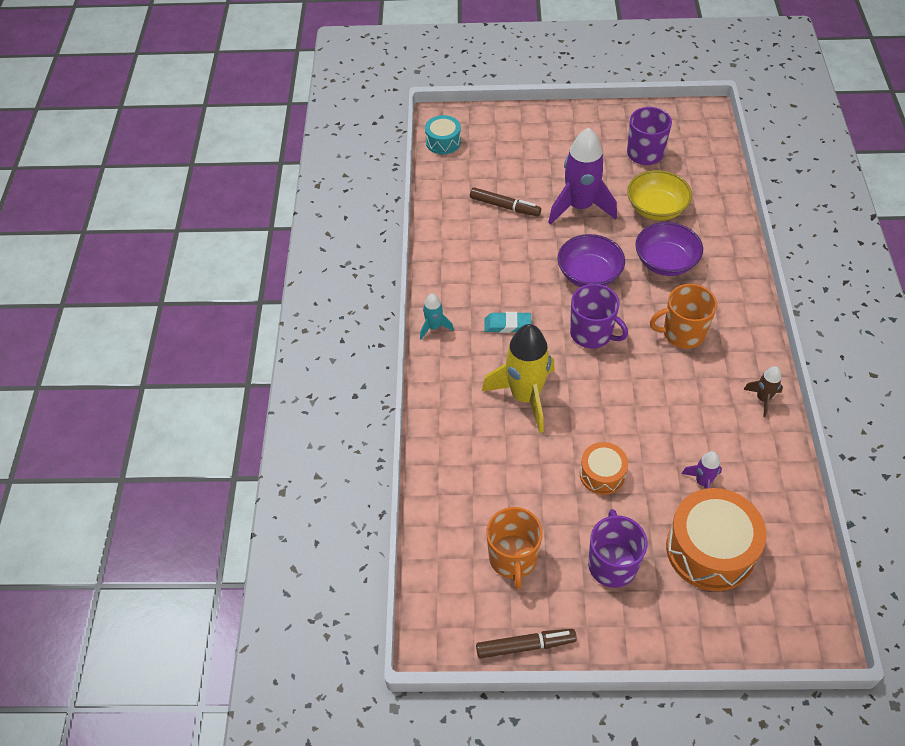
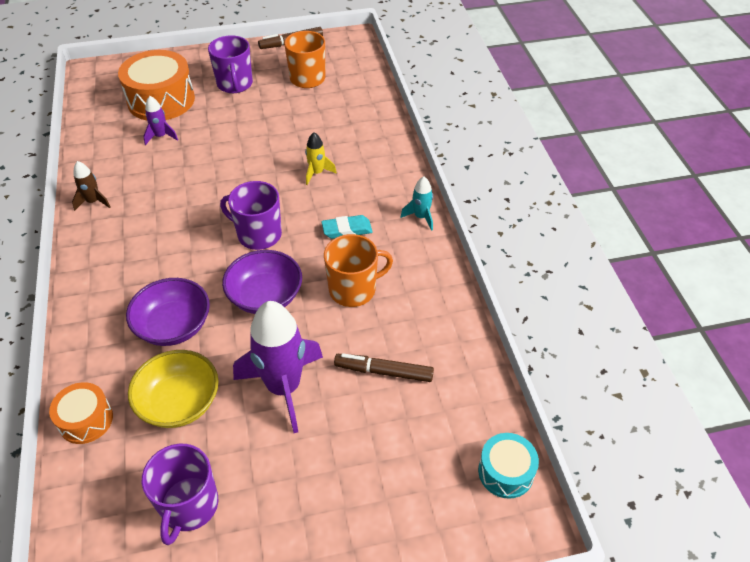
camera: 165 degrees right, 5 degrees down
yellow rocket [482,324,555,433] -> yellow rocket [305,132,337,185], size x0.47
orange drum [580,442,628,495] -> orange drum moved to [49,382,113,444]
orange mug [650,284,717,349] -> orange mug moved to [324,234,393,307]

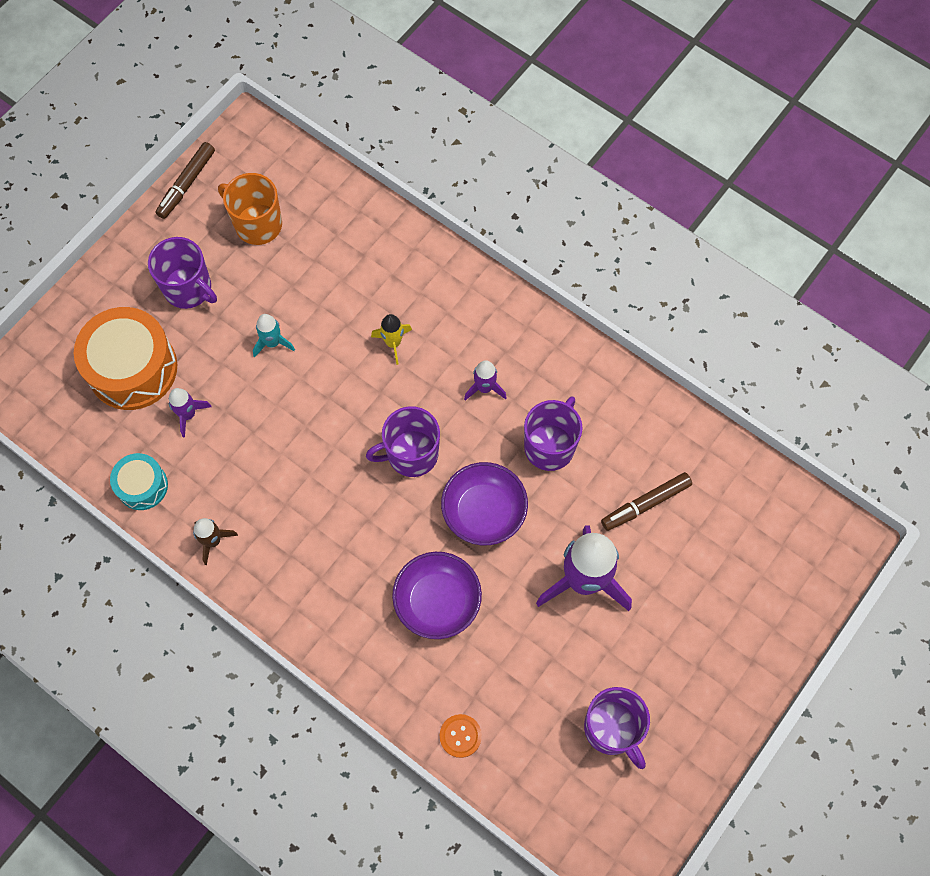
camera: 40 degrees left, 20 degrees up
orange drum [49,382,113,444] -> orange button [440,714,482,758]
yellow bowl [128,350,219,428] -> none
turquoise eraser [321,215,373,239] -> purple rocket [464,360,507,401]
orange mug [324,234,393,307] -> purple mug [524,396,582,471]
turquoise rocket [401,176,433,231] -> turquoise rocket moved to [253,314,295,358]
turquoise drum [478,433,539,499] -> turquoise drum moved to [110,453,168,510]

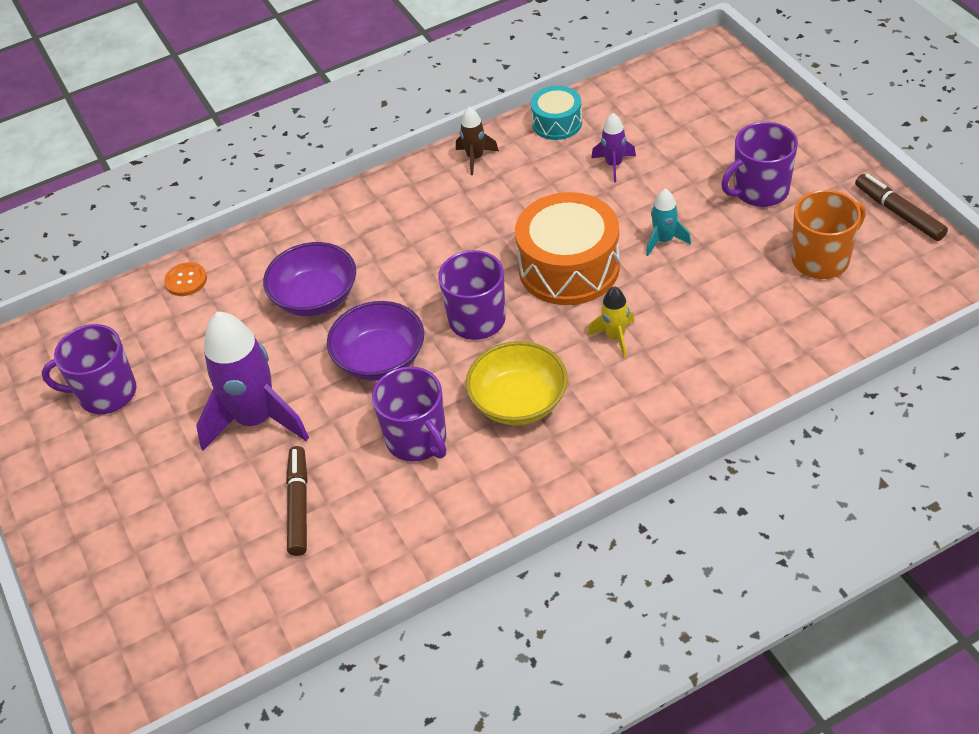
camera: 120 degrees right, 20 degrees down
orange drum [74,307,177,410] -> orange drum moved to [515,192,620,305]
purple rocket [464,360,507,401] -> yellow bowl [466,341,568,425]

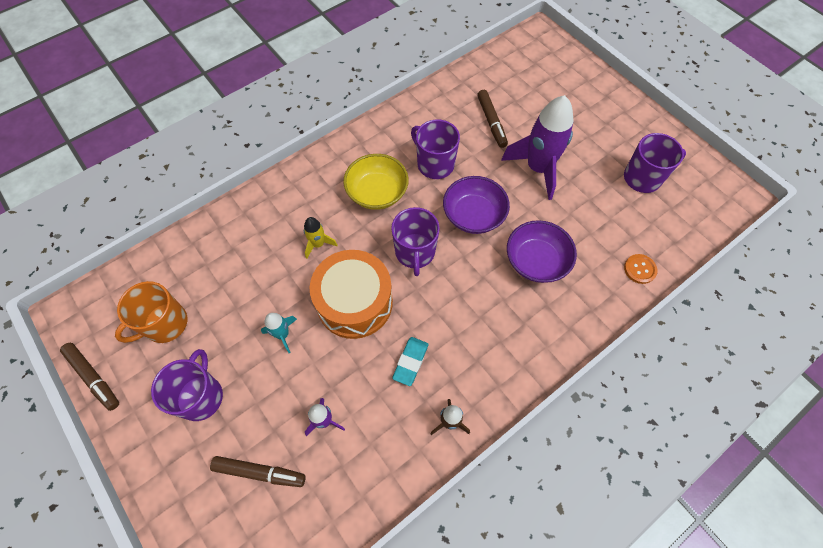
camera: 165 degrees right, 15 degrees up
turquoise drum [531,86,582,140] -> none
purple mug [721,122,798,207] -> purple mug turned 45 degrees counterclockwise [151,349,223,421]
none -> brown marker [210,456,306,487]
none -> turquoise eraser [392,337,429,386]

